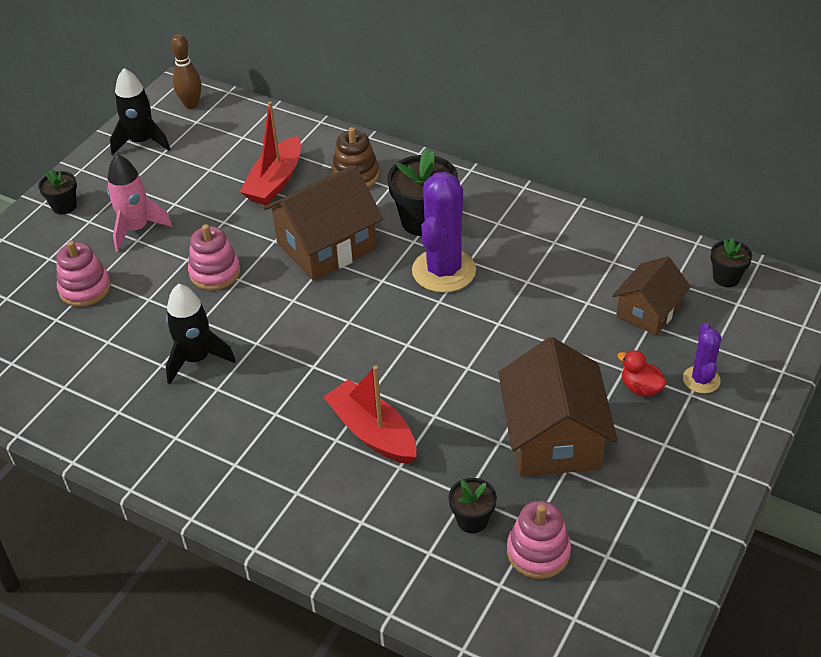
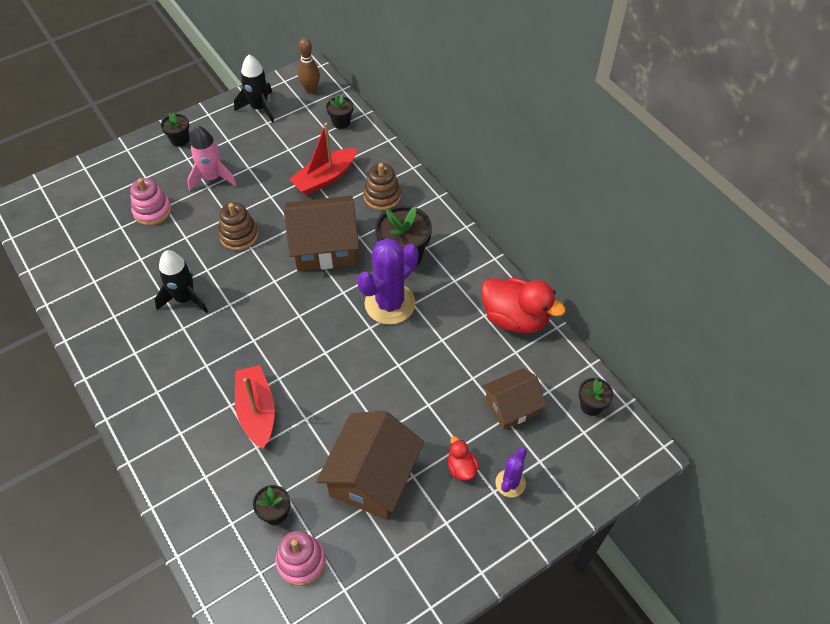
camera: 25 degrees right, 10 degrees up
pink stacking toy [188,224,240,290] -> brown stacking toy [218,202,258,251]
none -> black flower pot [326,95,353,129]
none -> red duck [481,278,566,334]

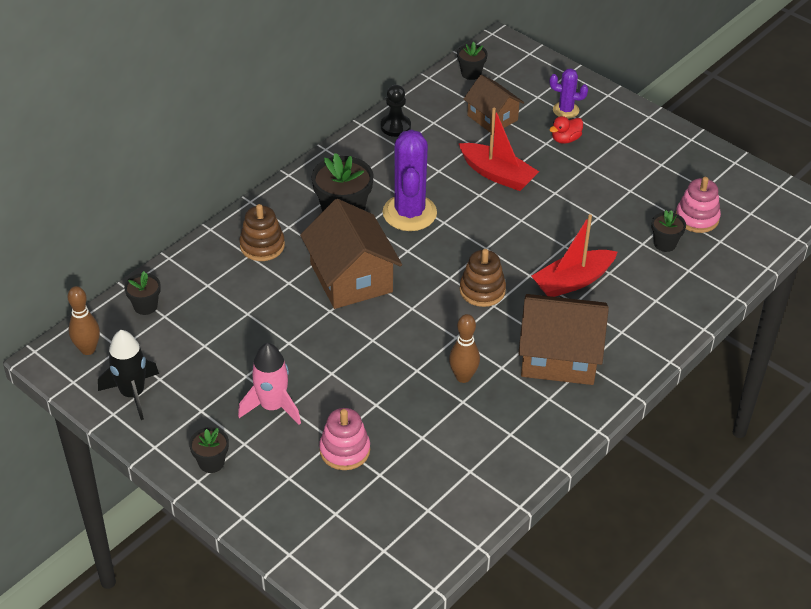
camera: 105 degrees left, 10 degrees down
black rocket [154,250,208,314] -> brown bowling pin [449,314,480,383]
brown stacking toy [218,202,258,251] -> brown stacking toy moved to [460,249,506,307]
red boat [289,123,357,195] -> red boat moved to [458,108,539,191]
brown house [316,411,424,520] -> brown house moved to [518,294,609,385]
purple cactus [357,238,418,325] -> purple cactus turned 60 degrees clockwise [383,130,437,231]
red duck [481,278,566,334] -> black pawn [381,85,411,137]

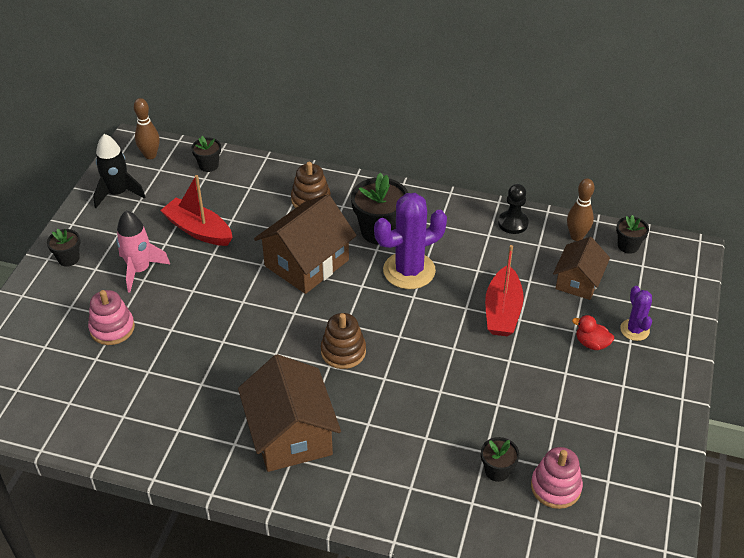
camera: 65 degrees right, 0 degrees up
brown bowling pin [449,314,480,383] -> brown bowling pin moved to [567,178,595,241]
red boat [531,214,618,297] -> red boat moved to [160,175,233,246]

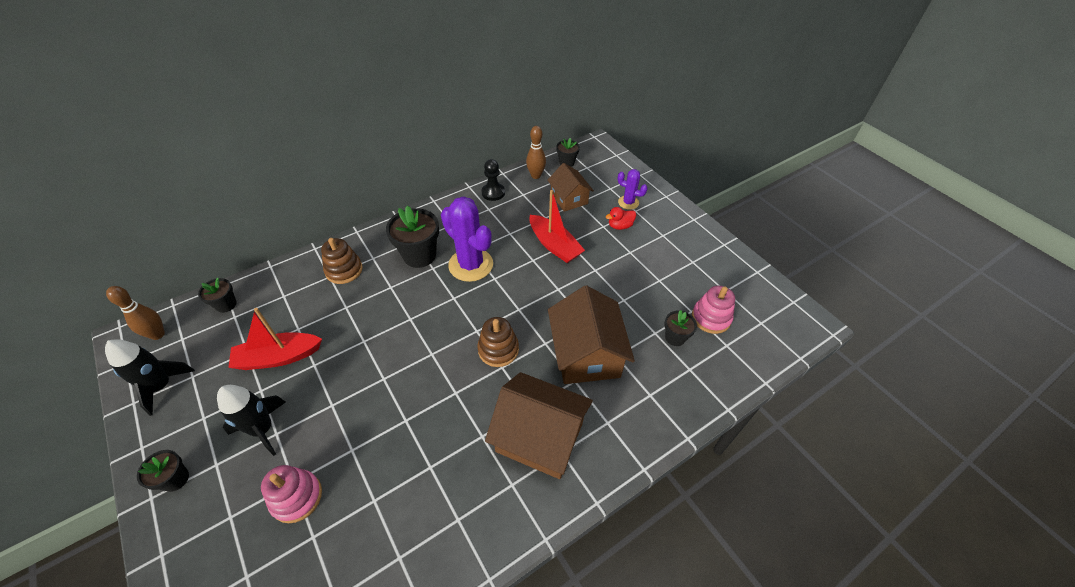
camera: 50 degrees left, 5 degrees up
pink rocket [116,210,170,292] -> black rocket [217,385,286,456]
brown house [254,194,357,294] -> brown house moved to [548,285,635,384]
purple cactus [374,193,447,289] -> purple cactus turned 60 degrees counterclockwise [441,196,493,282]

